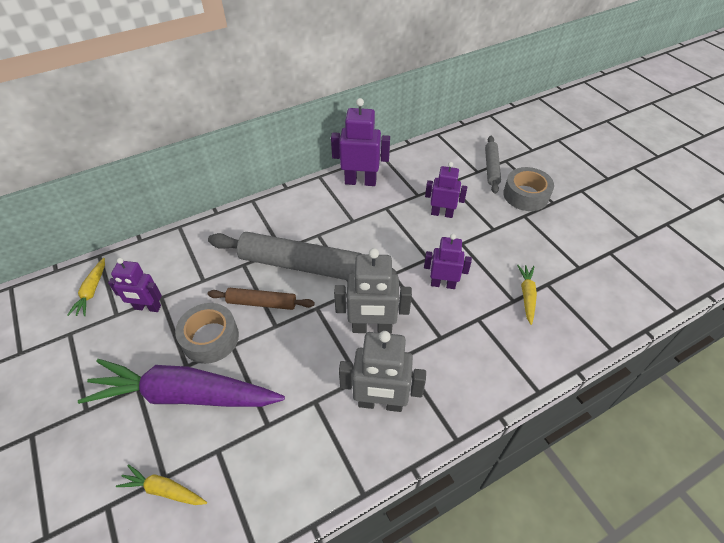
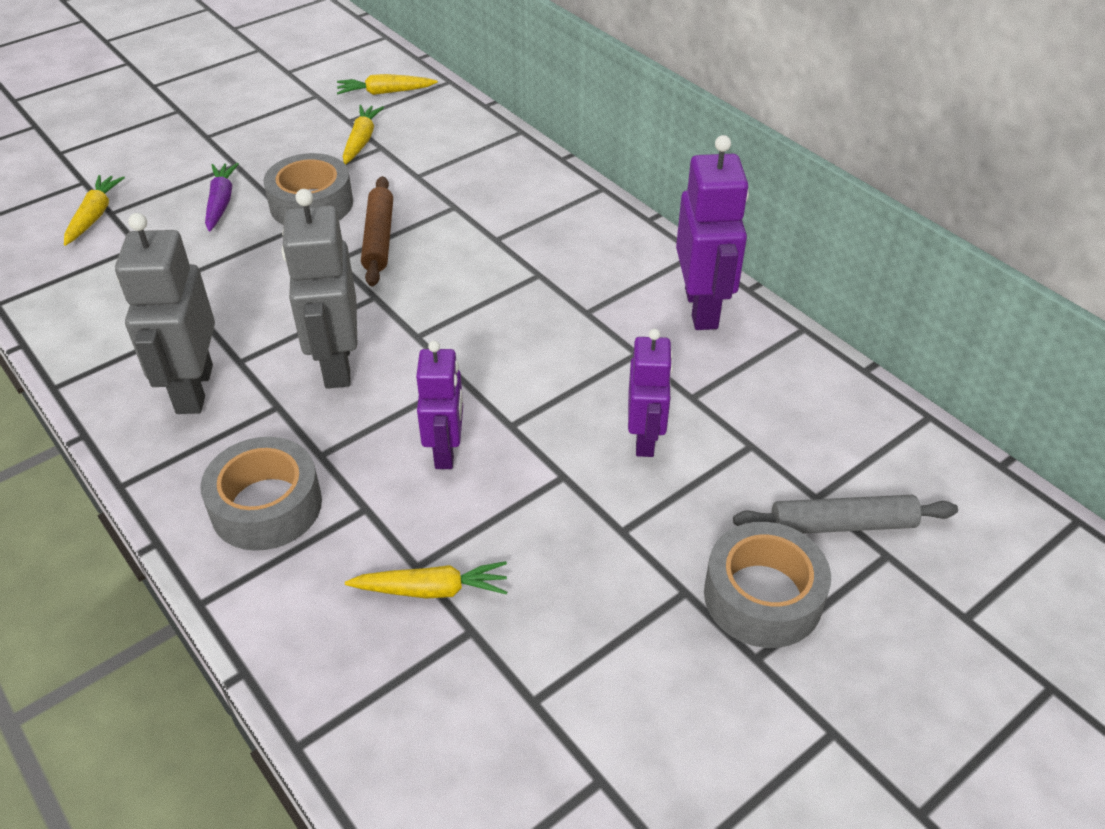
camera: 80 degrees right, 5 degrees down
purple carrot [78,359,285,407] -> purple carrot [205,163,239,232], size x0.42
purple robot [108,258,162,312] -> yellow carrot [343,105,384,165]
grey rolling pin [208,232,397,280] -> none
none -> grey tape [200,437,322,551]

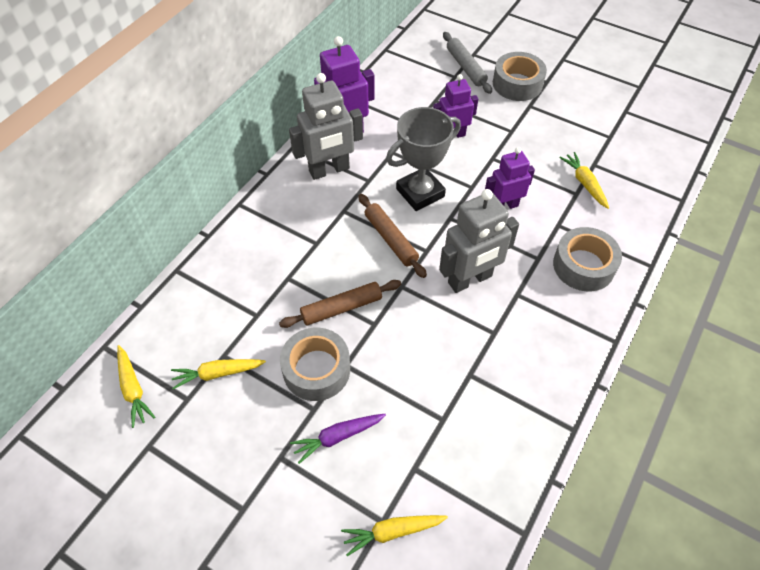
camera: 110 degrees left, 10 degrees up
grey robot [115,213,215,414] -> grey robot moved to [289,73,363,180]
none -> brown rolling pin [358,194,427,278]
none -> grey trophy [386,107,461,211]

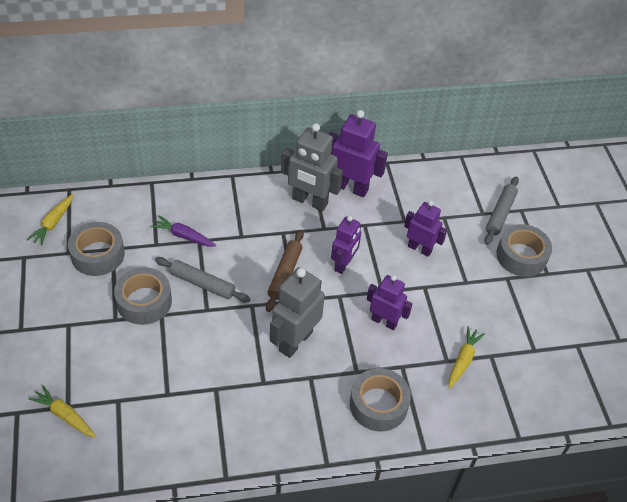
camera: 45 degrees right, 5 degrees down
yellow carrot [171,359,266,389] -> grey tape [68,222,125,276]
brown rolling pin [279,280,401,328] -> grey rolling pin [155,257,251,302]
purple carrot [290,414,386,464] -> purple carrot moved to [150,215,216,247]
grey trophy [386,107,461,211] -> purple robot [331,216,361,274]
grey robot [439,189,519,293] -> grey robot turned 105 degrees clockwise [270,267,325,358]

